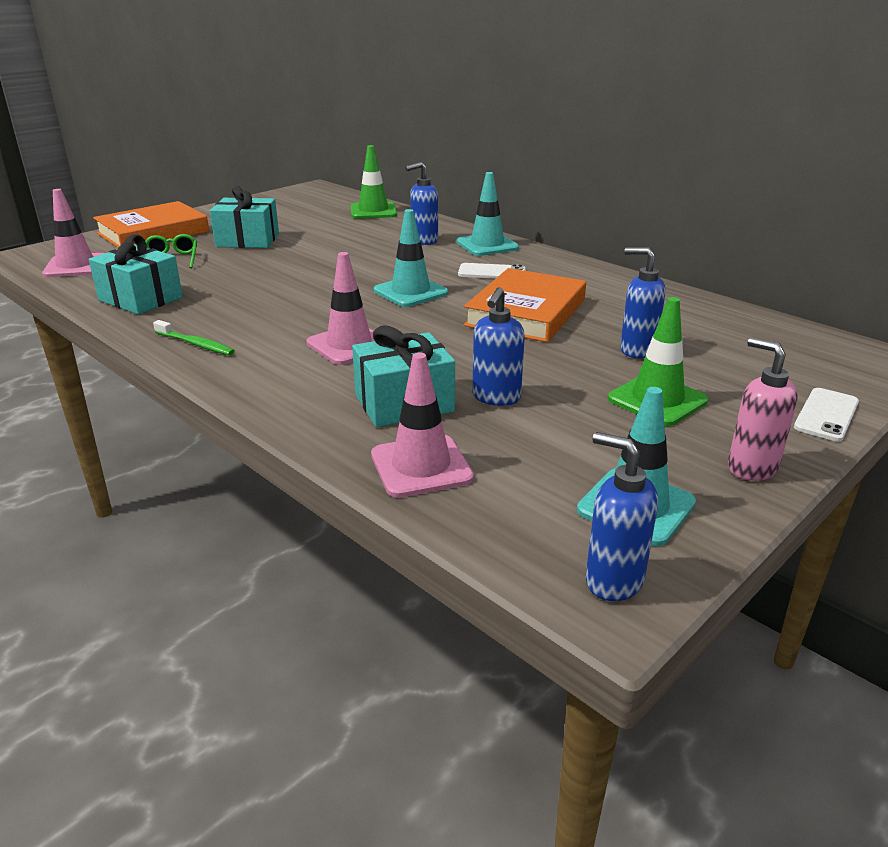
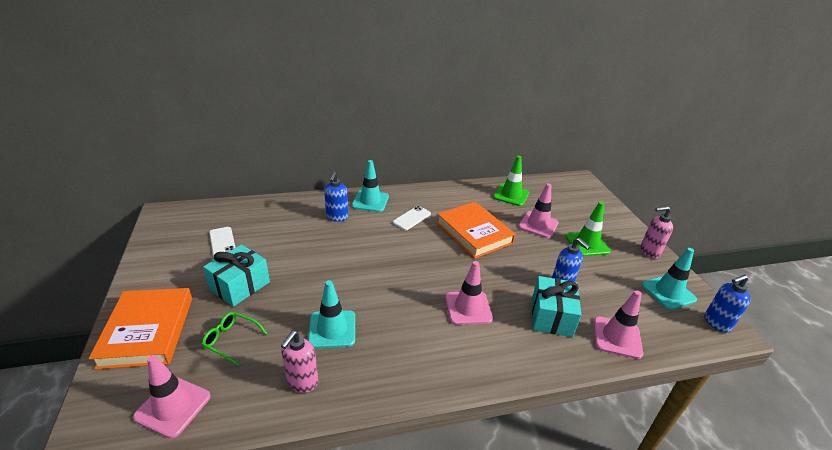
camera: 60 degrees left, 5 degrees up
turquoise gift [89,235,183,315] -> pink soap dispenser [281,331,318,393]
green toothbrush [153,320,235,355] -> none
green traffic cone [351,145,397,219] -> green traffic cone moved to [493,156,529,206]
turquoise traffic cone [374,209,448,307] -> turquoise traffic cone moved to [308,280,355,348]
blue soap dispenser [620,247,666,358] -> pink traffic cone [518,183,559,238]
white phone [794,388,859,441] -> white phone moved to [209,227,236,257]

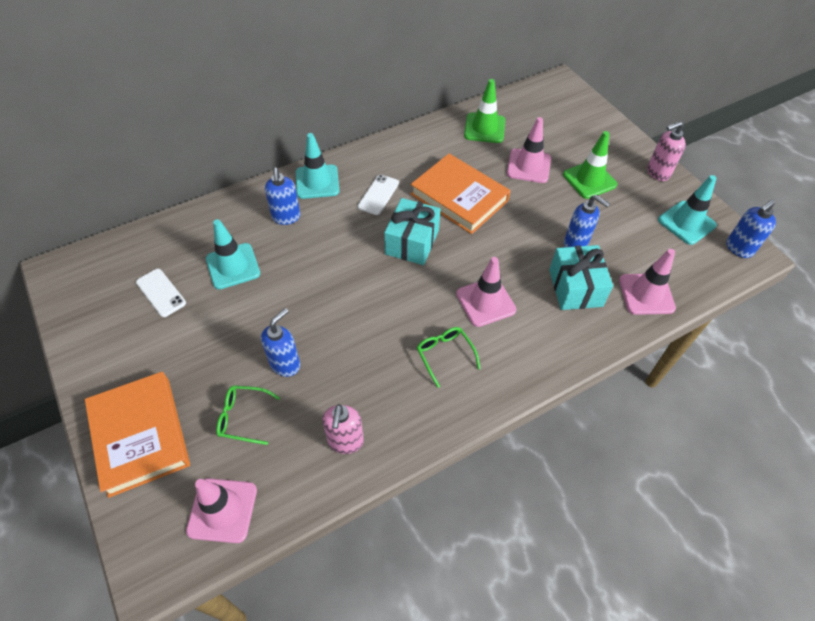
camera: 15 degrees left, 20 degrees up
turquoise gift [203,244,270,307] -> turquoise gift moved to [384,198,441,265]
turquoise traffic cone [308,280,355,348] -> turquoise traffic cone moved to [206,219,260,289]
none -> blue soap dispenser [261,308,300,377]
none -> green glasses [417,327,481,388]

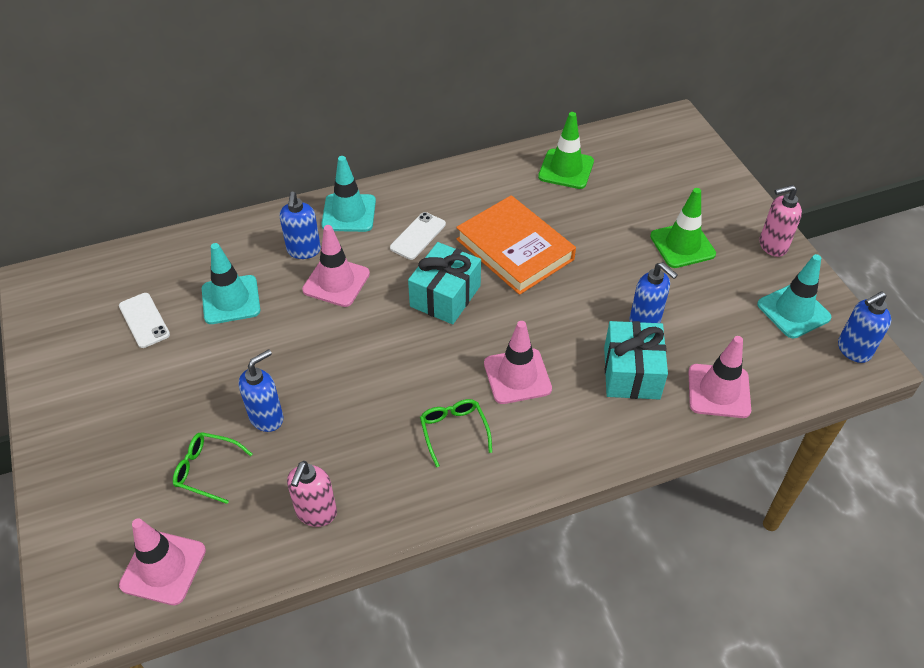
camera: 10 degrees right, 5 degrees down
orange book [85,372,190,498] -> none
pink traffic cone [507,117,551,183] -> pink traffic cone moved to [302,225,370,307]

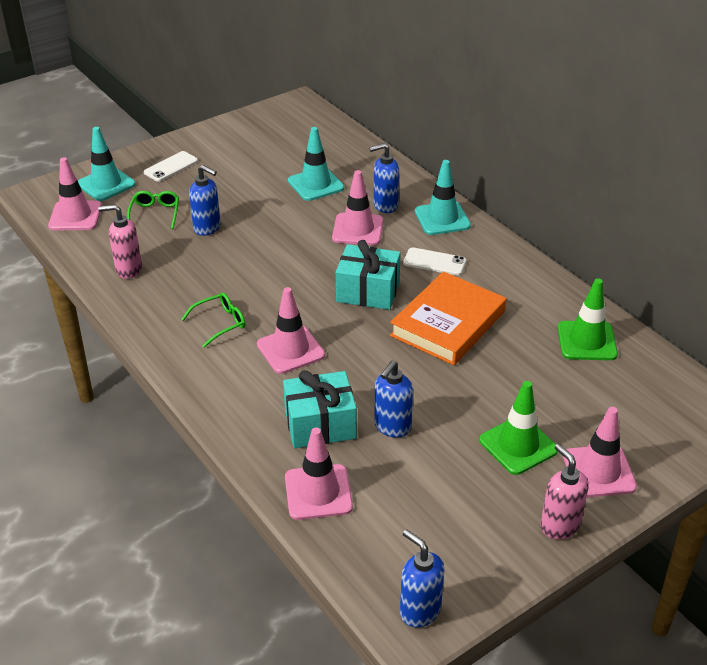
camera: 75 degrees right, 10 degrees down
white phone [119,293,170,348] -> white phone moved to [144,151,198,182]
turquoise traffic cone [757,254,831,338] -> turquoise traffic cone moved to [78,127,136,201]
none -> pink traffic cone [563,407,637,498]

